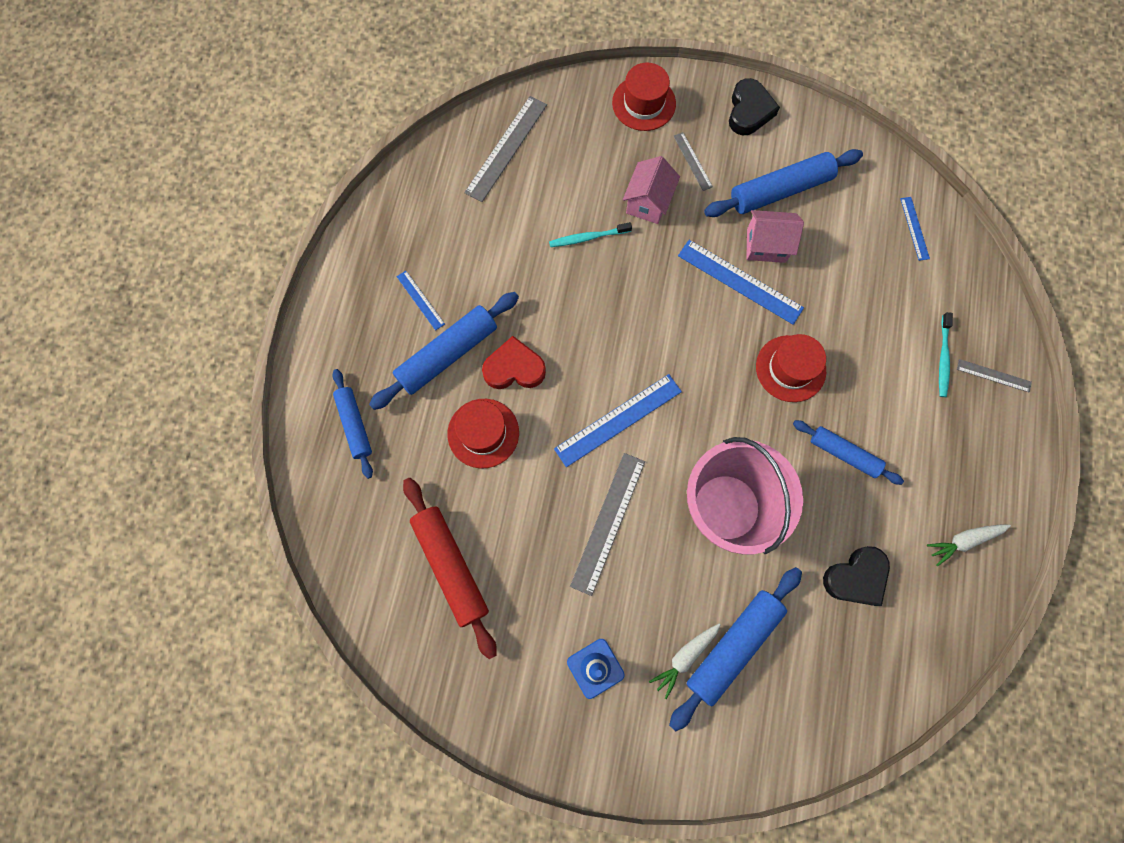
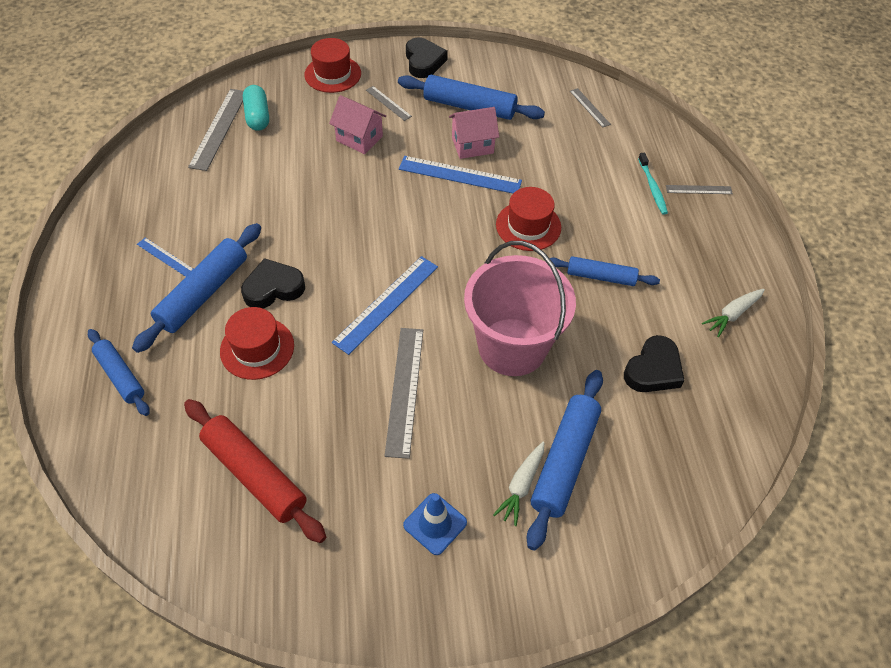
camera: 20 degrees left, 20 degrees down
red heart [482,336,546,389] -> black heart [241,258,305,309]
turquoise toothbrush [549,222,632,247] -> none
pink house [623,156,680,224] -> pink house turned 60 degrees counterclockwise [329,95,386,154]
blue rolling pin [704,149,863,217] -> blue rolling pin turned 60 degrees clockwise [398,75,545,120]
blue ruler [900,197,930,261] -> grey ruler [570,88,611,128]
none -> turquoise capsule [243,85,269,131]

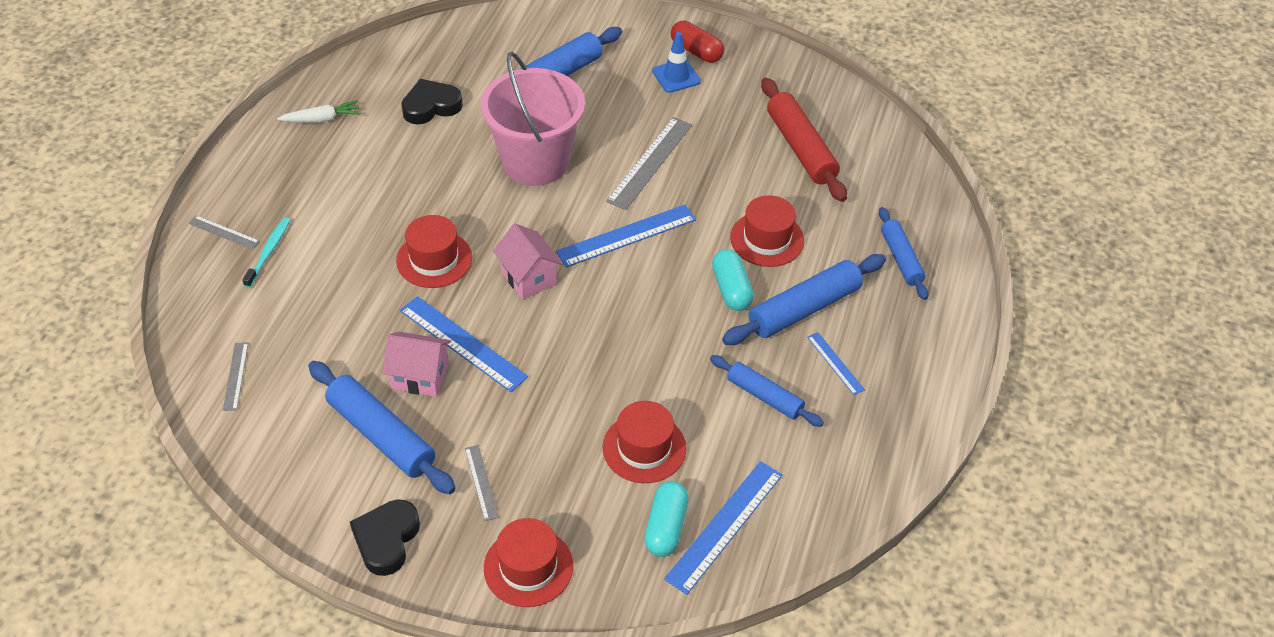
camera: 155 degrees left, 5 degrees down
grey ruler [188,89,244,171] -> blue ruler [664,461,783,595]
black heart [241,258,305,309] -> turquoise capsule [712,249,754,311]
pink house [329,95,386,154] -> pink house moved to [493,224,563,300]
white carrot [493,442,544,526] -> none
blue rolling pin [550,256,660,286] -> blue rolling pin moved to [710,355,824,427]
none -> red hat [603,401,686,483]
none -> red capsule [671,21,724,63]

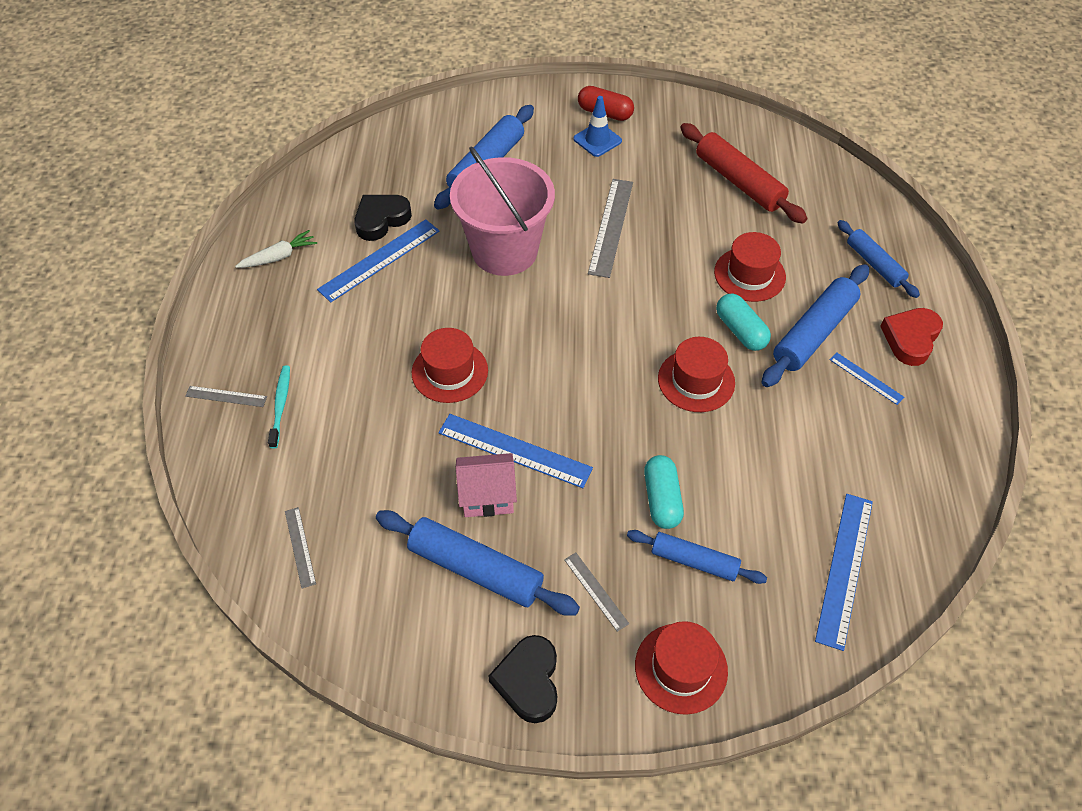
camera: 15 degrees left, 5 degrees up
pink house [493,224,563,300] -> none
blue ruler [556,205,696,267] -> blue ruler moved to [317,219,440,302]
red hat [603,401,686,483] -> red hat moved to [658,337,735,412]
turquoise capsule [644,481,688,557] -> turquoise capsule moved to [644,455,684,529]
blue rolling pin [710,355,824,427] -> blue rolling pin moved to [627,530,767,584]
none -> red heart [880,308,943,366]

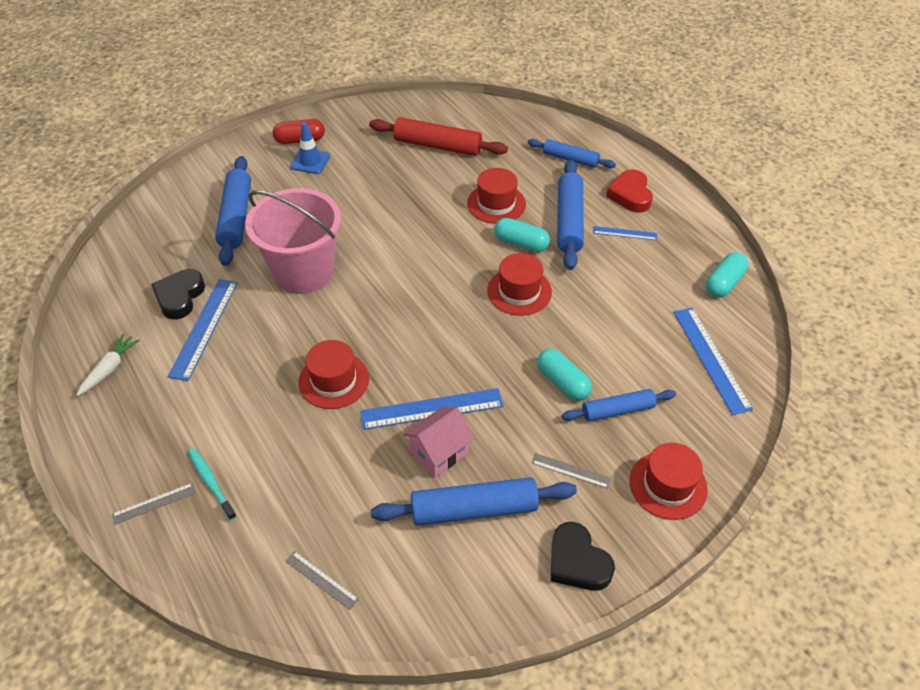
camera: 35 degrees left, 5 degrees down
grey ruler [588,179,633,278] -> none
none -> turquoise capsule [706,252,748,298]

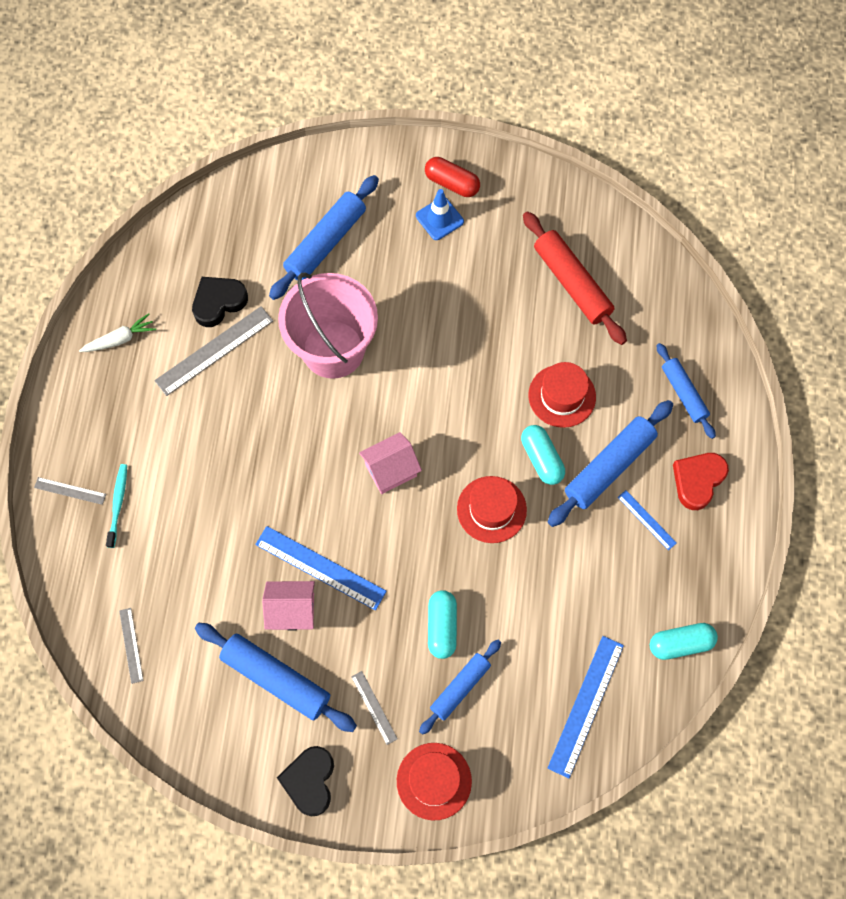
camera: 40 degrees right, 20 degrees up
blue ruler [168,279,238,381] -> grey ruler [154,306,273,396]
red hat [299,340,369,409] -> none
blue rolling pin [562,389,676,421] -> blue rolling pin turned 75 degrees counterclockwise [419,640,501,735]
none -> pink house [359,432,422,494]

